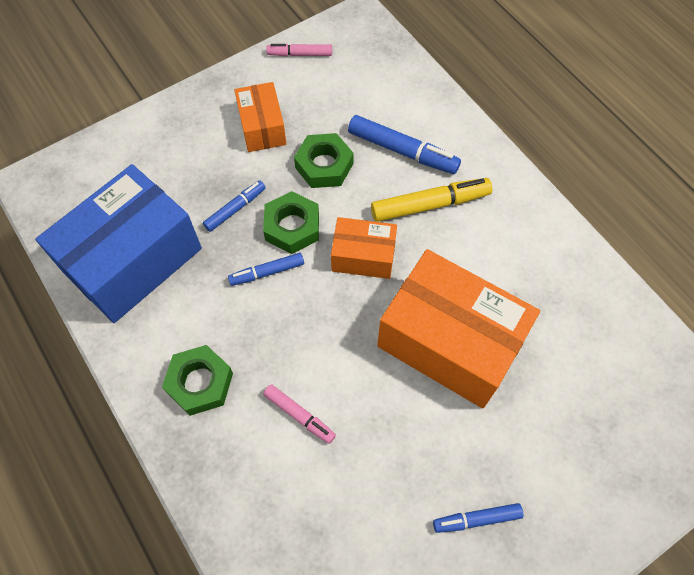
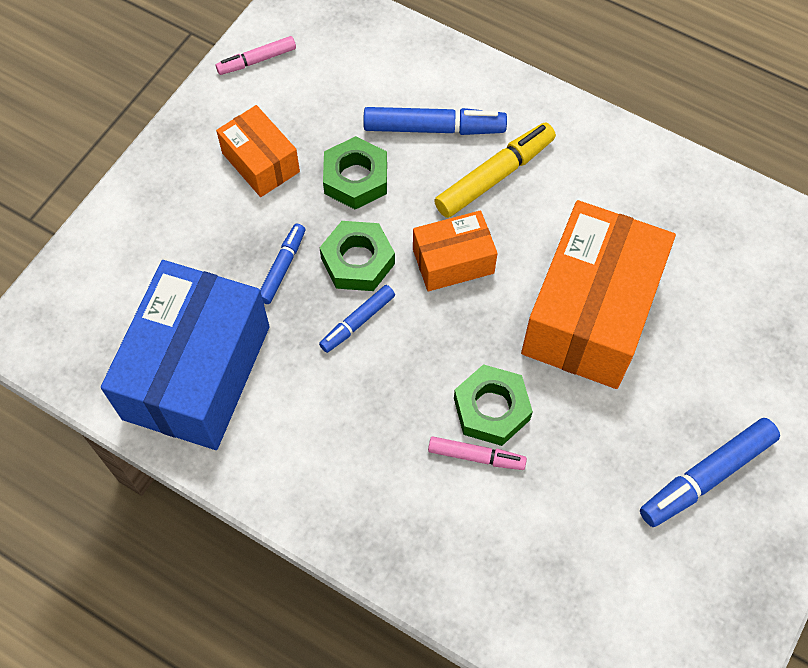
camera: 25 degrees left, 0 degrees up
green nut [162,345,233,416] -> green nut moved to [454,364,533,446]
orange box [377,249,540,408] -> orange box turned 75 degrees counterclockwise [521,200,676,389]
blue marker [433,503,523,533] -> blue marker [640,418,780,527], size x1.67

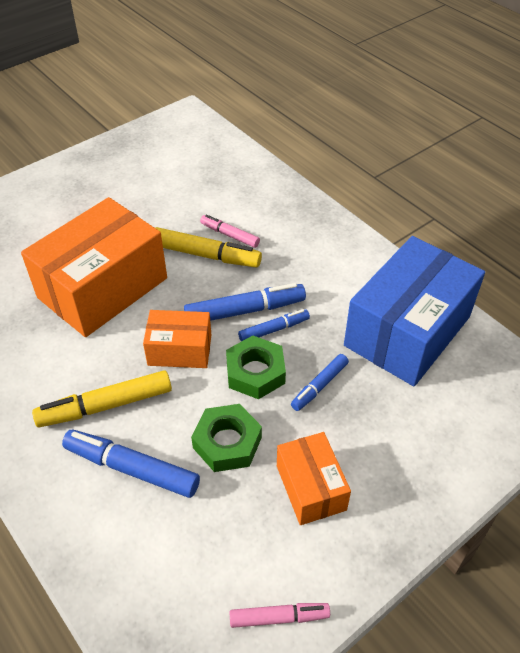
camera: 160 degrees left, 15 degrees down
green nut [454,364,533,446] -> yellow marker [155,227,262,267]
blue marker [640,418,780,527] -> blue marker moved to [184,283,306,321]

